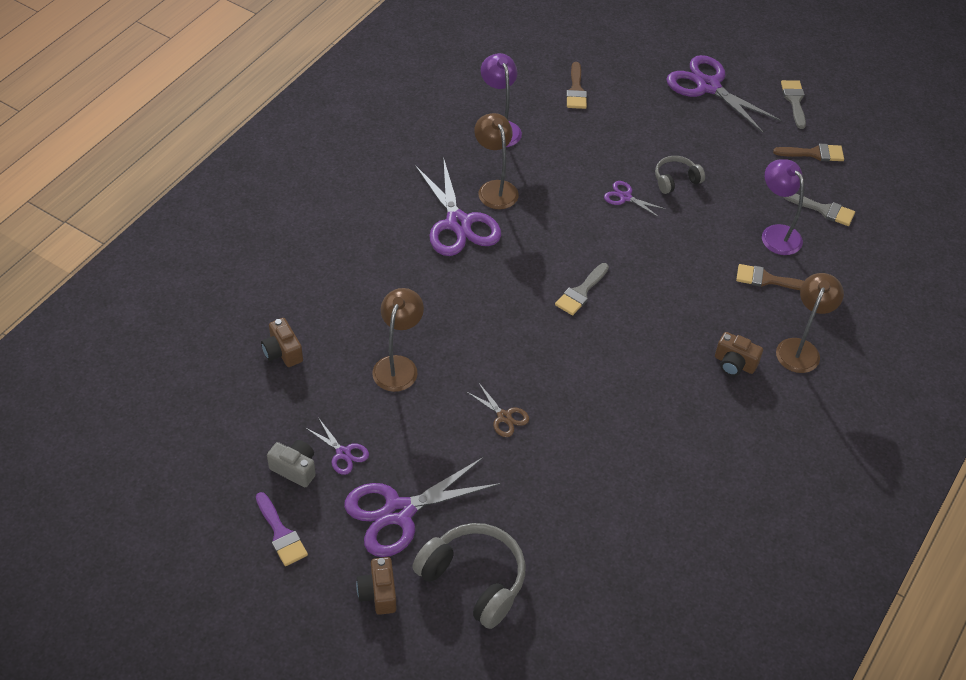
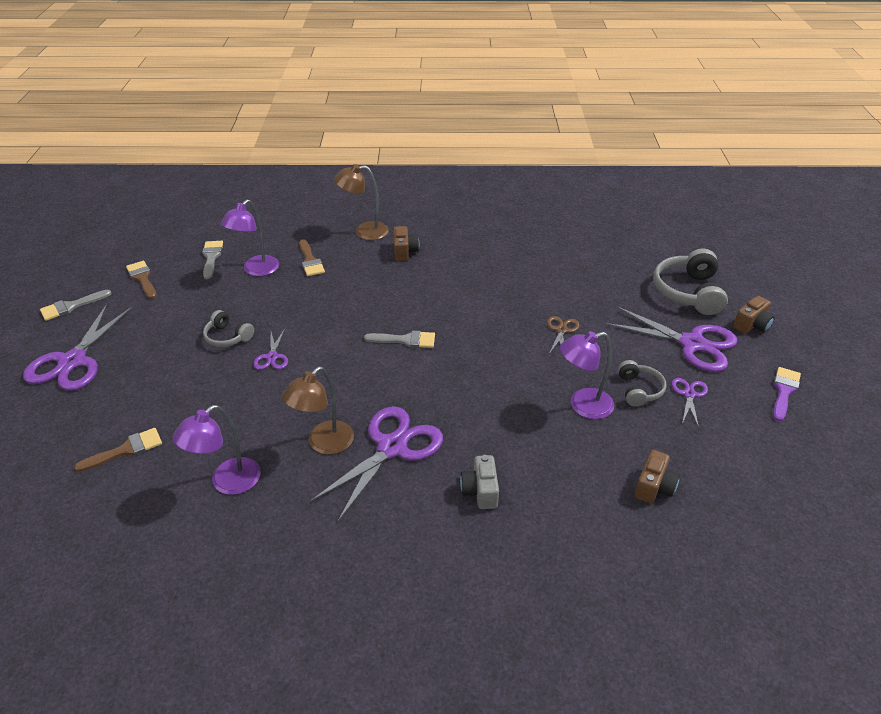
camera: 120 degrees left, 10 degrees down
grey camera [267,440,316,487] -> grey camera moved to [460,455,499,509]
brown lamp [372,288,424,392] -> purple lamp [560,331,614,419]
none -> grey headphones [618,360,667,407]

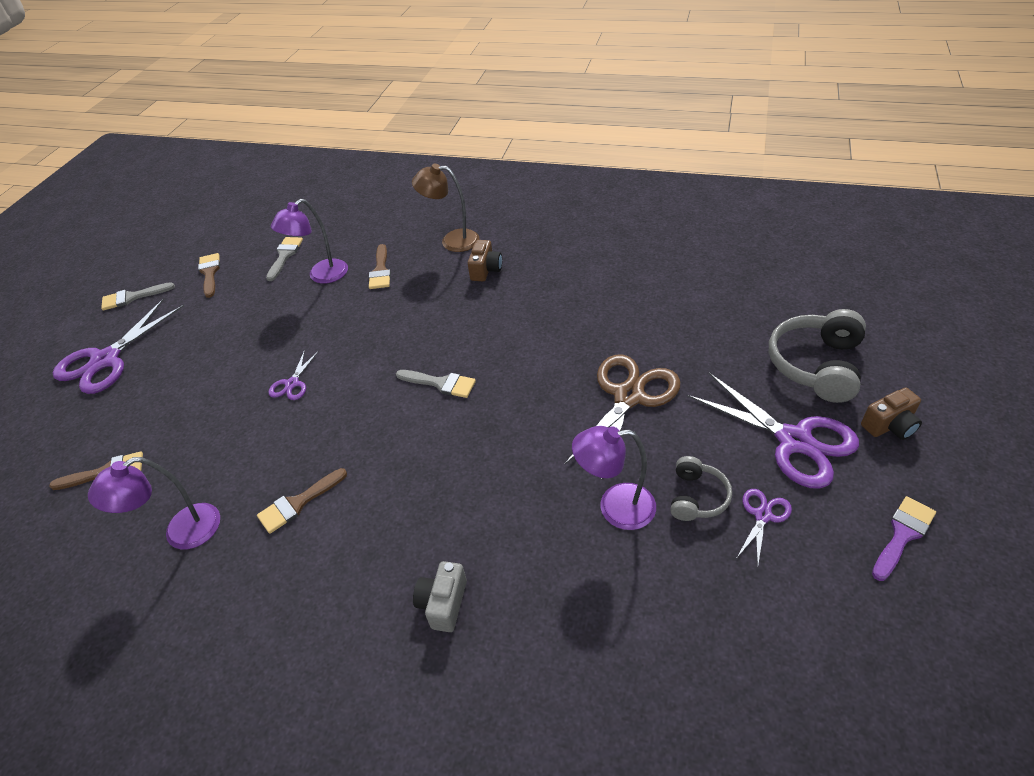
camera: 20 degrees right, 5 degrees up
grey headphones [203,310,254,347] -> none
brown lamp [282,367,354,455] -> brown brush [257,468,347,534]
purple scissors [310,406,443,522] -> none
brown scissors [547,316,579,357] -> brown scissors [565,354,680,481], size x2.08
brown camera [635,450,680,504] -> none

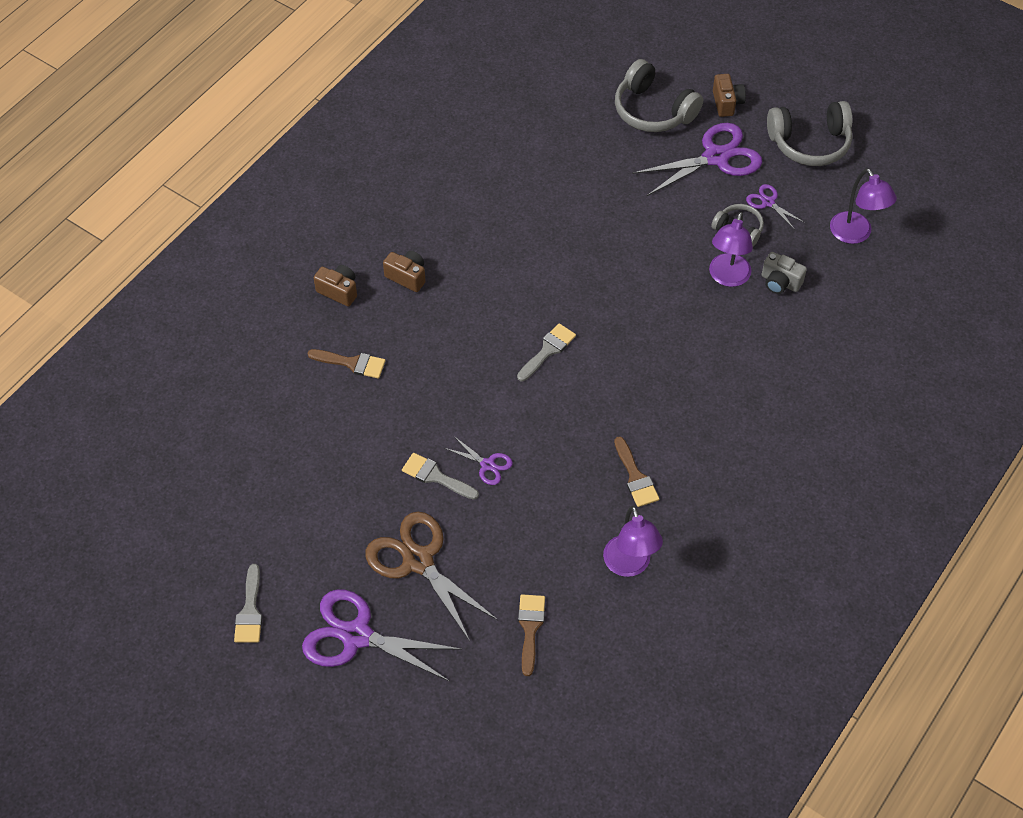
camera: 75 degrees left, 10 degrees up
purple scissors [53,298,184,394] -> purple scissors turned 150 degrees clockwise [302,590,462,682]
brown brush [198,253,220,298] -> none
grey brush [266,237,303,281] -> grey brush moved to [402,453,479,500]
purple lamp [271,199,348,284] -> purple lamp moved to [830,169,897,244]
brown lamp [412,164,479,252] -> brown camera [314,265,357,306]
grey camera [413,561,467,632] -> grey camera moved to [761,252,807,294]
brown scissors [565,354,680,481] -> brown scissors moved to [365,512,498,641]
purple brush [872,496,936,581] -> grey headphones [767,101,853,166]

